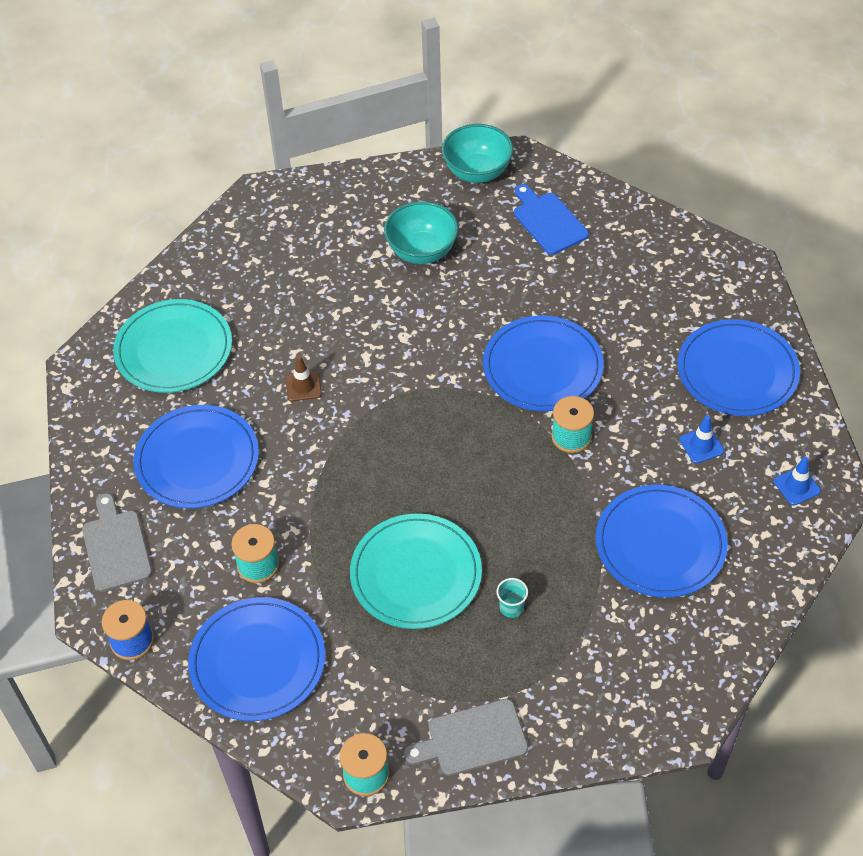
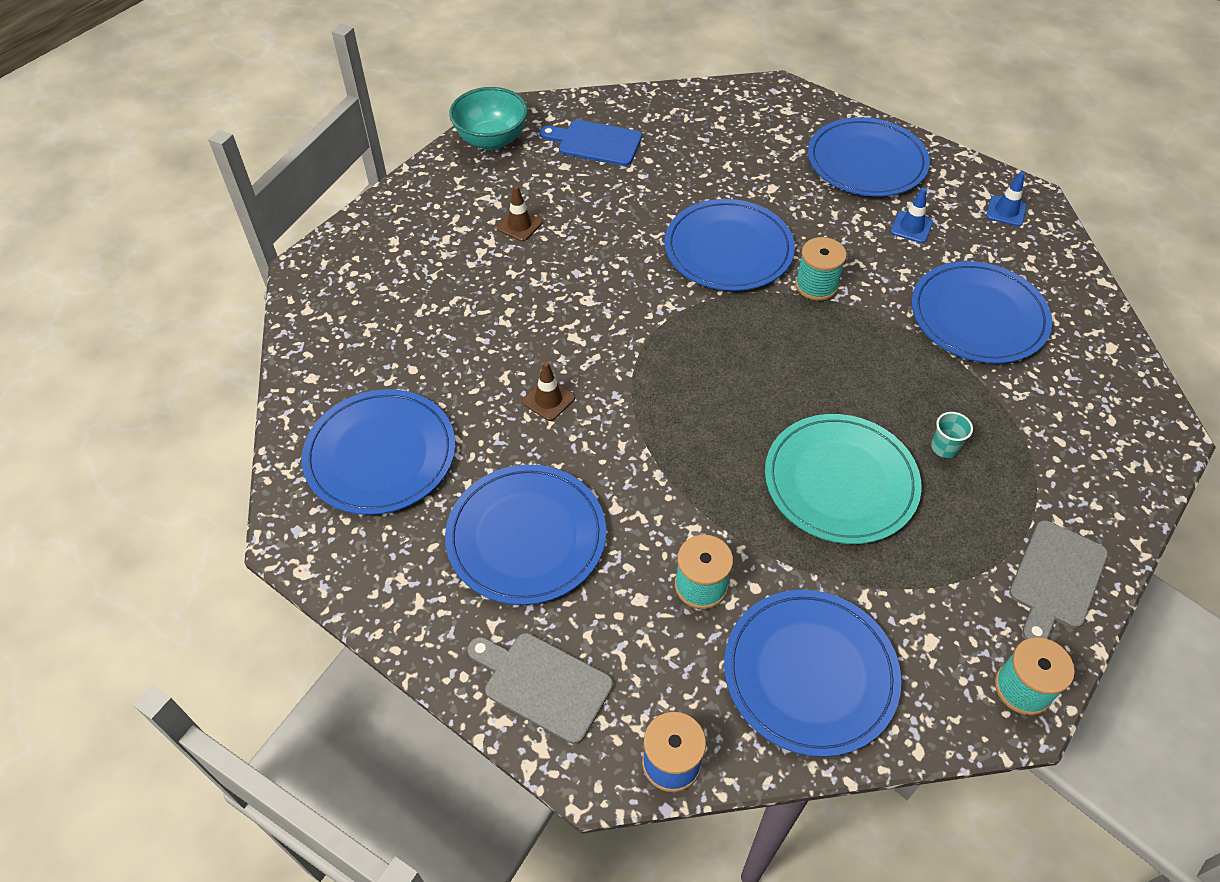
camera: 45 degrees left, 0 degrees up
turquoise plate [113,299,232,393] -> blue plate [302,389,455,515]
turquoise bowl [384,201,458,264] -> brown traffic cone [496,186,543,241]

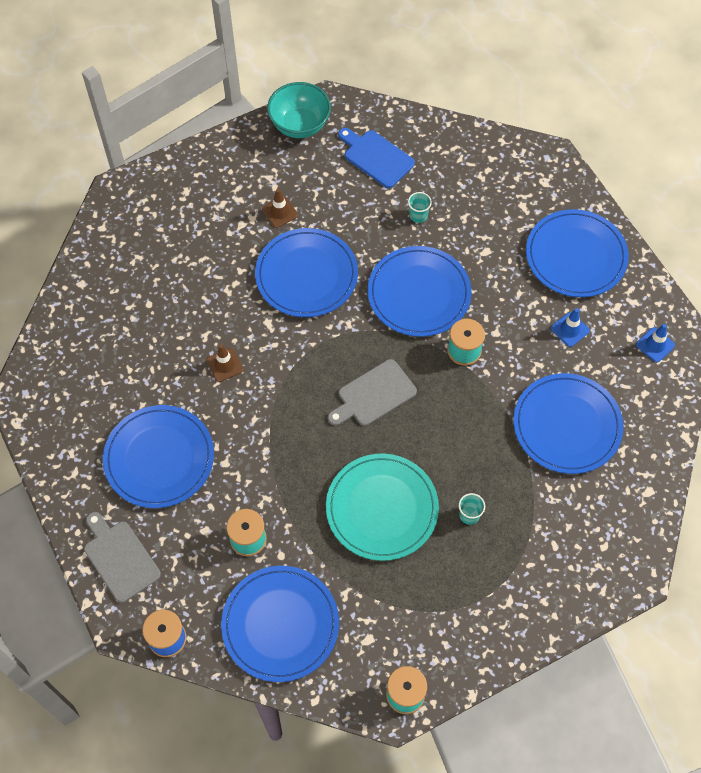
camera: 25 degrees right, 10 degrees up
blue plate [302,389,455,515] -> blue plate moved to [255,228,358,317]
grey cutting board [1009,520,1108,640] -> grey cutting board moved to [328,359,417,426]
none -> turquoise cup [408,192,432,223]

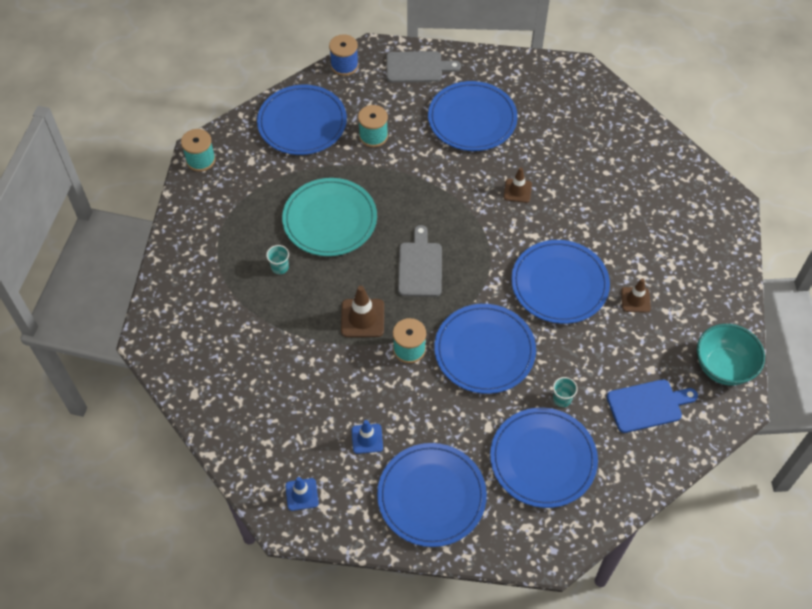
camera: 125 degrees right, 5 degrees down
blue plate [513,373,624,474] -> blue plate moved to [490,408,598,508]
none -> brown traffic cone [341,286,384,337]

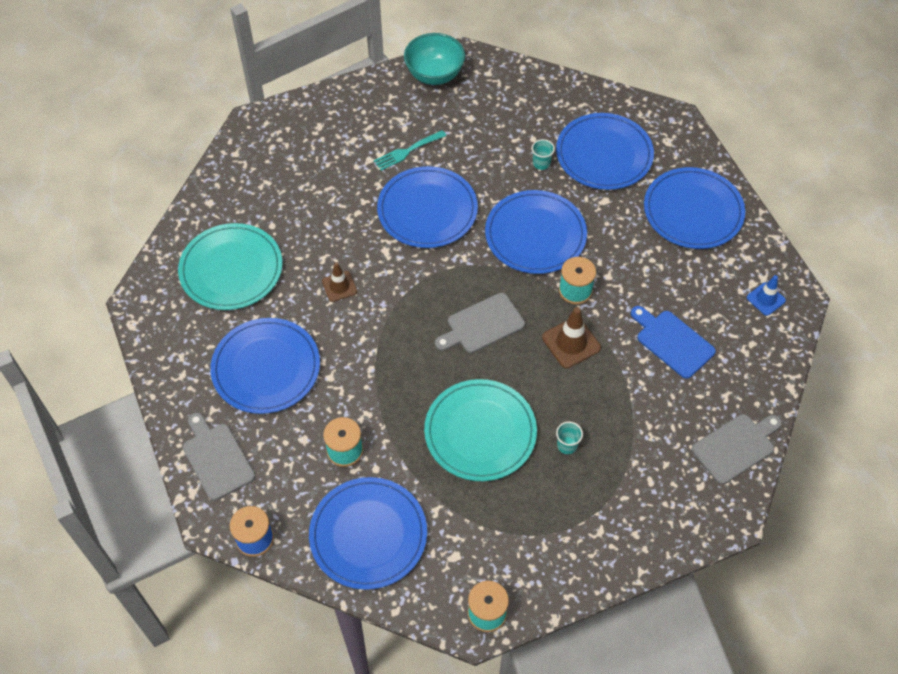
camera: 120 degrees left, 0 degrees up
blue traffic cone [352,420,383,454] -> none
blue cutting board [607,379,698,433] -> blue cutting board moved to [631,306,716,379]
brown traffic cone [621,278,651,313] -> turquoise fork [374,130,446,171]
none -> turquoise plate [178,223,282,310]
none -> grey cutting board [692,414,782,484]

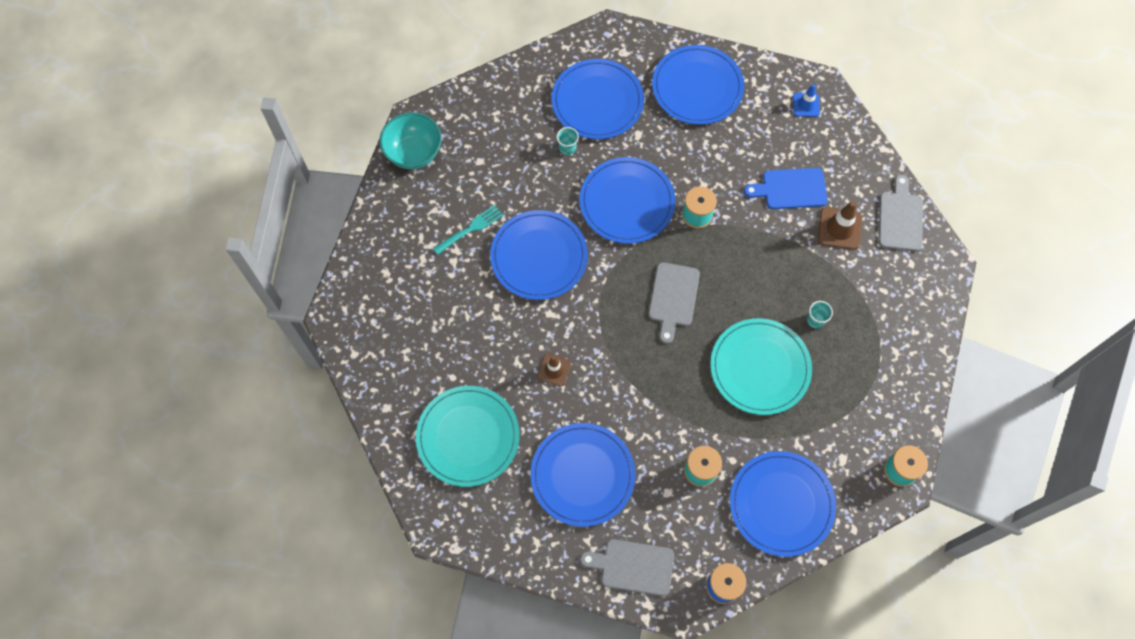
camera: 50 degrees left, 10 degrees up
turquoise fork [374,130,446,171] -> turquoise fork turned 135 degrees counterclockwise [433,205,503,255]
brown traffic cone [542,307,601,368] -> brown traffic cone moved to [818,201,862,250]

